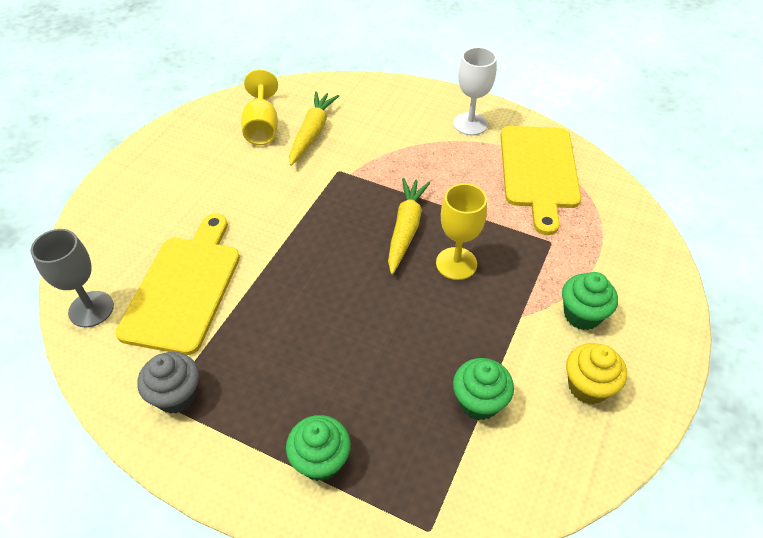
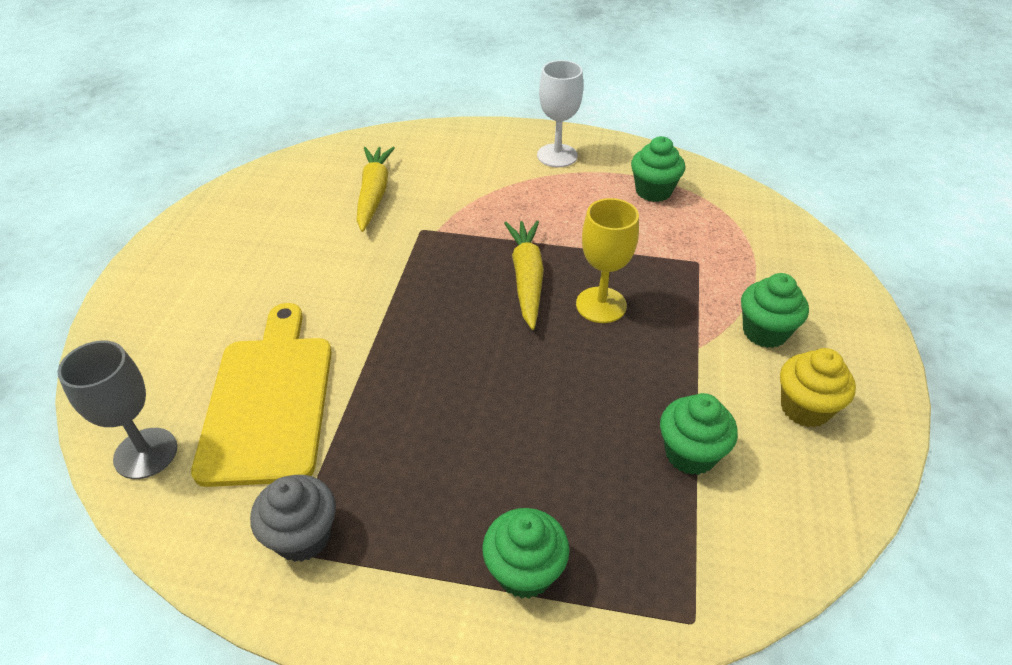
camera: 15 degrees left, 5 degrees down
yellow goblet [241,69,278,145] -> none
yellow cutting board [501,126,581,235] -> green cupcake [631,136,685,202]

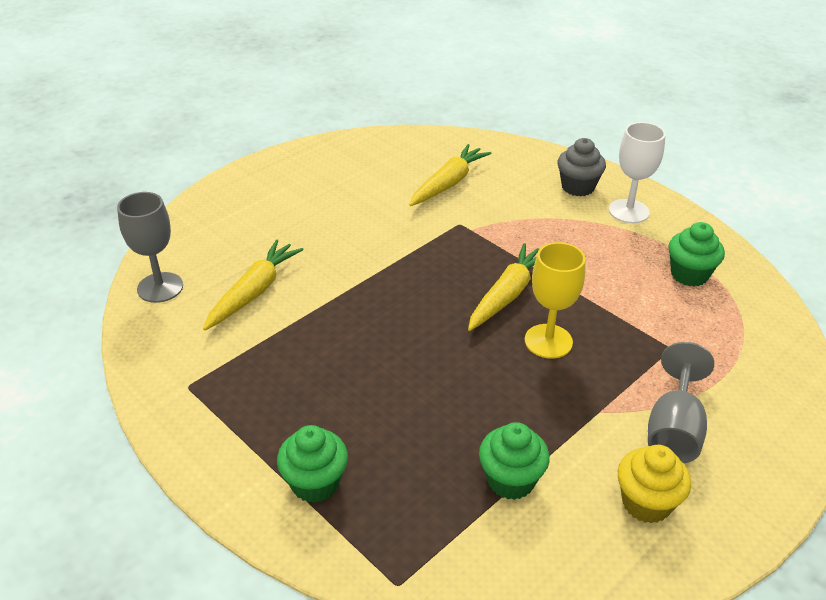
camera: 35 degrees right, 5 degrees down
yellow cutting board [191,303,332,487] -> yellow carrot [203,240,304,331]
grey cupcake [250,475,336,562] -> grey cupcake moved to [558,138,606,196]
green cupcake [741,273,809,348] -> grey goblet [648,342,714,463]

